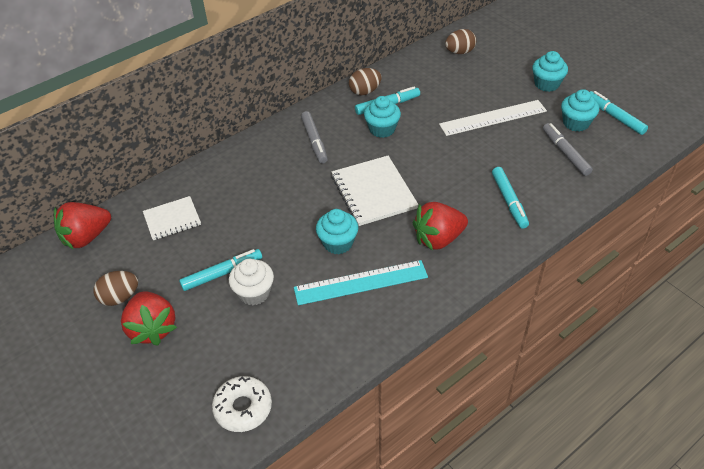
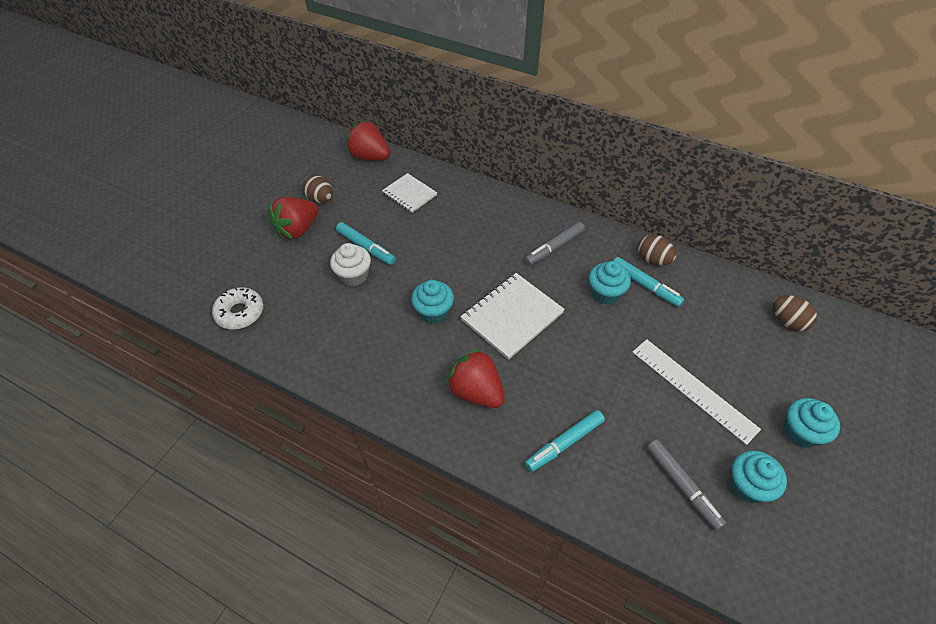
camera: 65 degrees right, 5 degrees up
turquoise ruler [294,260,428,305] -> none
grey marker [543,123,593,176] -> grey marker turned 105 degrees clockwise [647,439,726,530]
turquoise marker [590,91,648,135] -> none

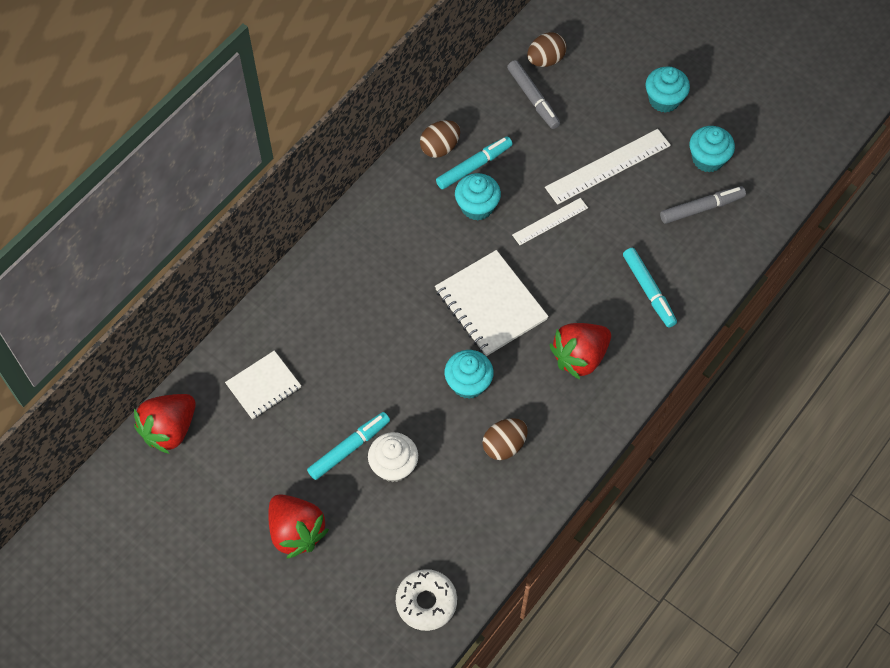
camera: 80 degrees left, 10 degrees up
brown egg [302,175,333,203] -> brown egg moved to [482,418,528,460]
grey marker [525,222,585,265] -> grey marker moved to [507,60,560,129]
none -> white ruler [512,198,588,245]

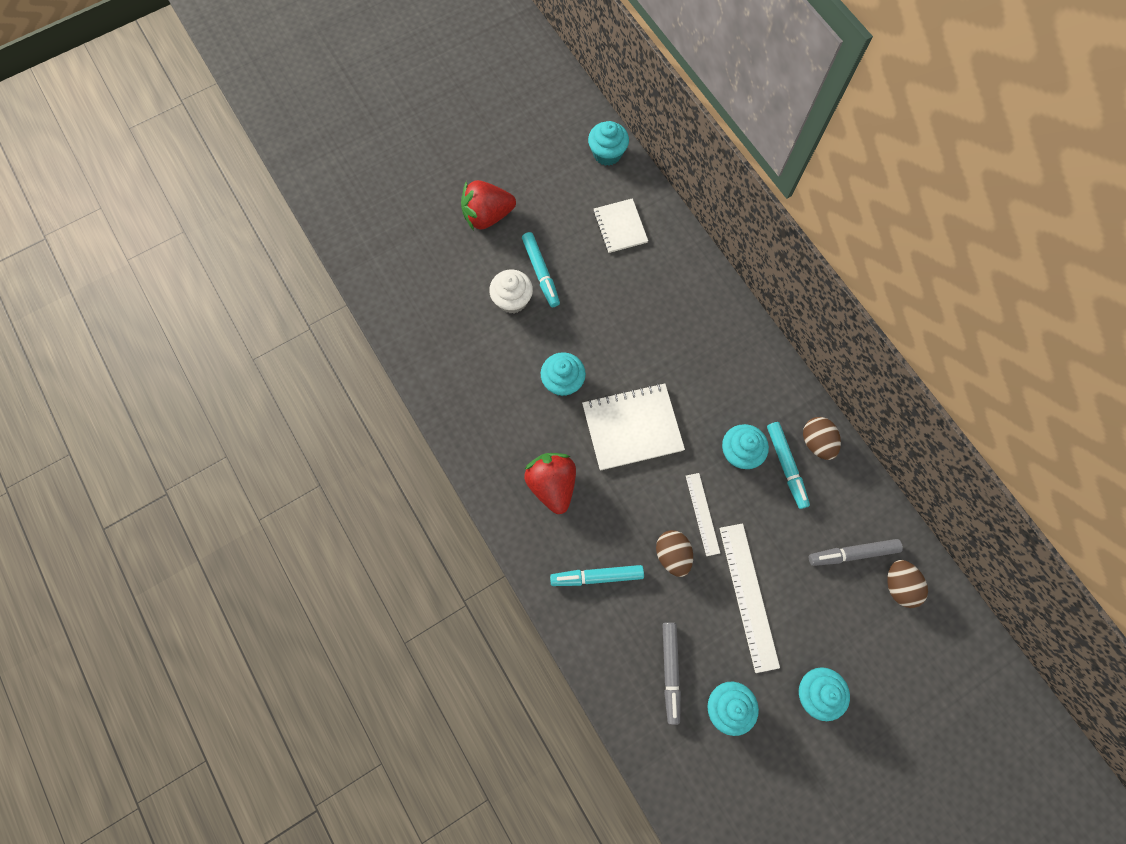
camera: 110 degrees right, 10 degrees up
red strawberry [134,394,196,454] -> turquoise cupcake [588,121,629,166]
white donut [396,569,457,631] -> none
brown egg [482,418,528,460] -> brown egg moved to [656,530,693,577]

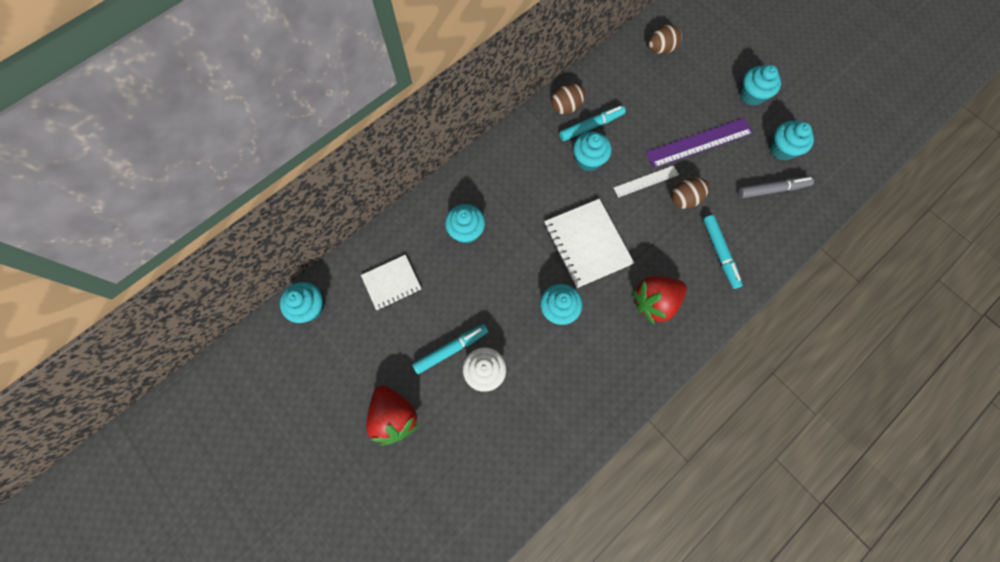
camera: 100 degrees left, 0 degrees up
white ruler [719,523,780,673] -> purple ruler [646,118,753,168]
grey marker [809,539,903,566] -> none
none -> turquoise cupcake [445,204,485,244]

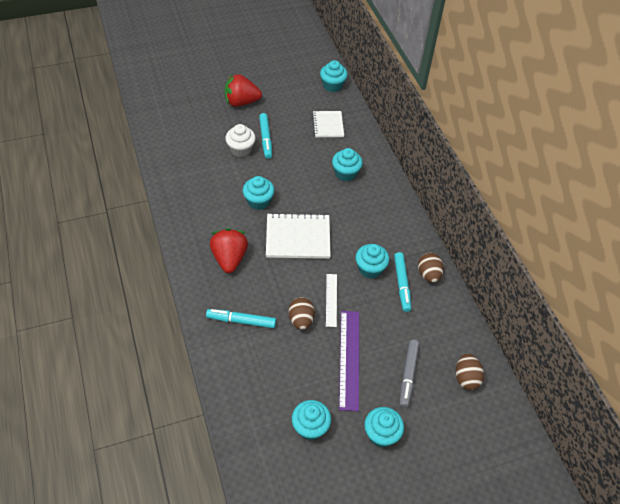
camera: 110 degrees right, 20 degrees down
grey marker [738,176,814,198] -> grey marker moved to [400,340,419,408]

